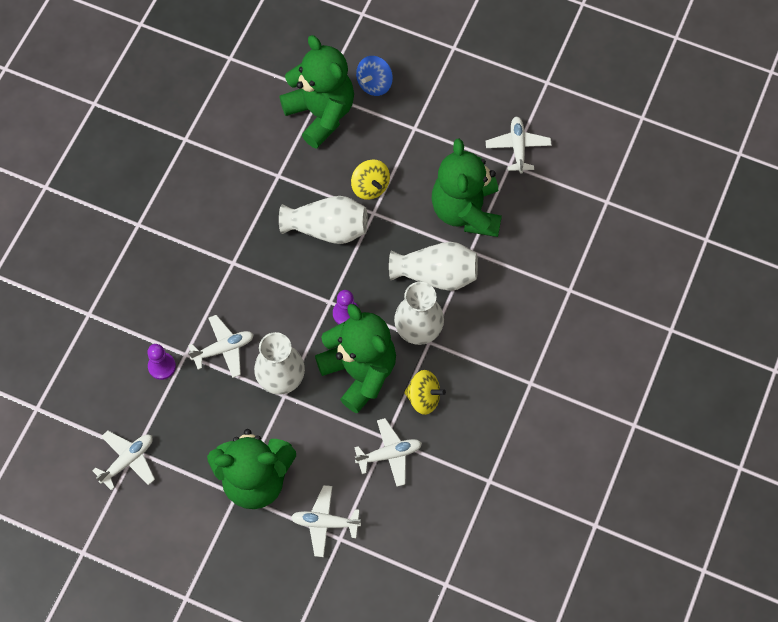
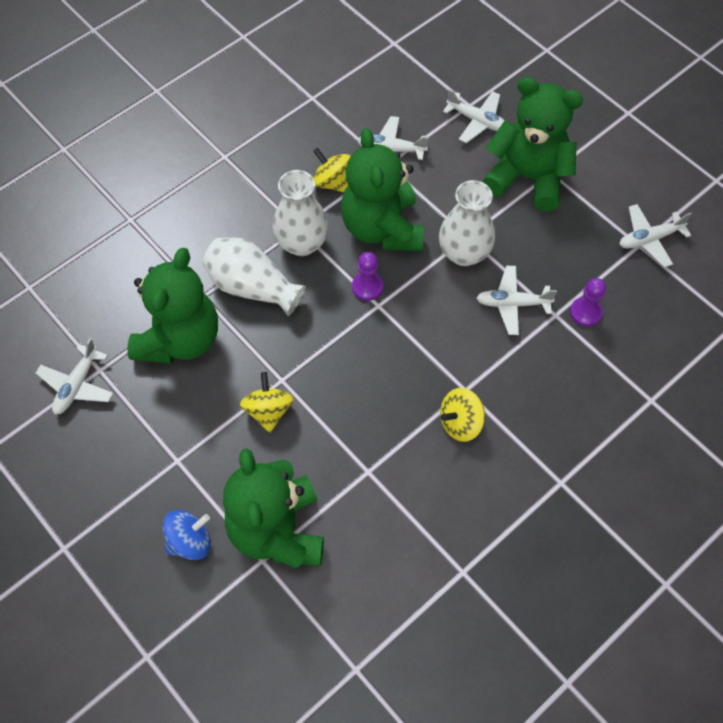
camera: 155 degrees left, 5 degrees down
white vase [279,196,368,244] -> none
none -> yellow spinning top [440,388,485,442]

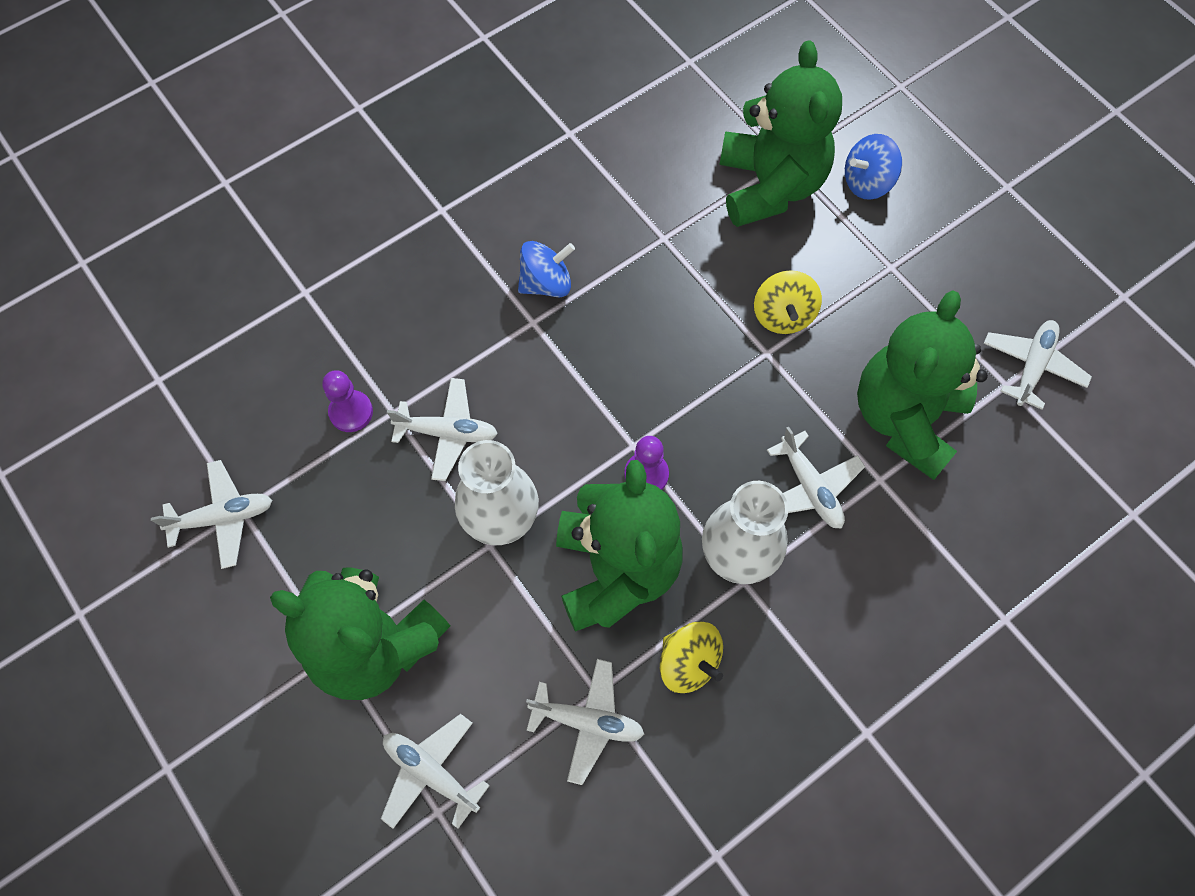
camera: 175 degrees left, 5 degrees up
white vase [202,238,306,316] -> white plane [767,427,865,529]
yellow spinning top [440,388,485,442] -> blue spinning top [518,241,575,298]

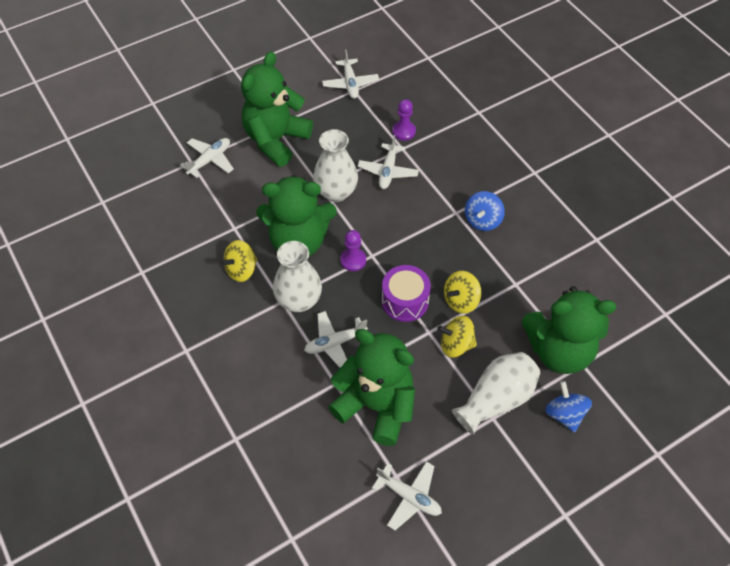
camera: 95 degrees right, 10 degrees down
blue spinning top [518,241,575,298] -> blue spinning top turned 45 degrees clockwise [465,191,505,231]
white plane [526,659,644,785] -> none
none -> purple drum [382,265,431,322]
none -> yellow spinning top [444,271,482,313]
none -> white vase [452,352,540,435]

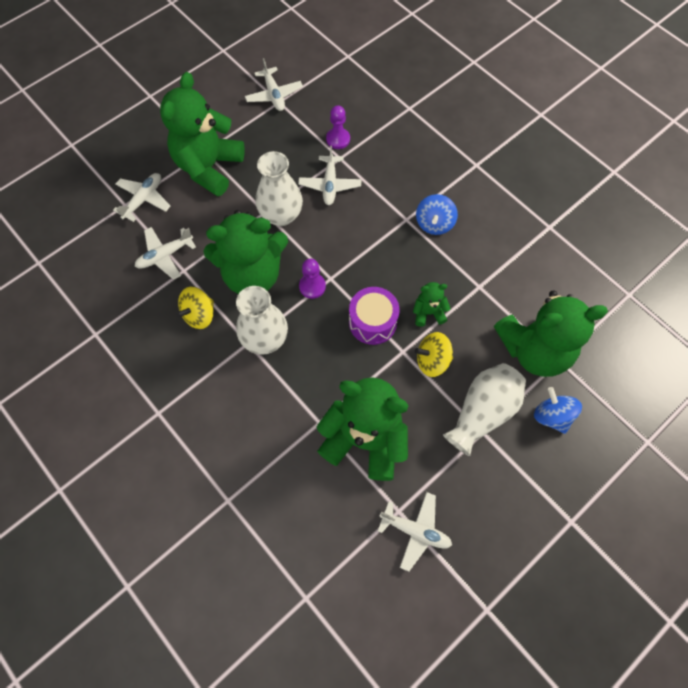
camera: 10 degrees left, 10 degrees up
white plane [304,311,368,368] -> white plane moved to [135,227,196,280]
yellow spinning top [444,271,482,313] -> green teddy bear [413,282,451,327]

